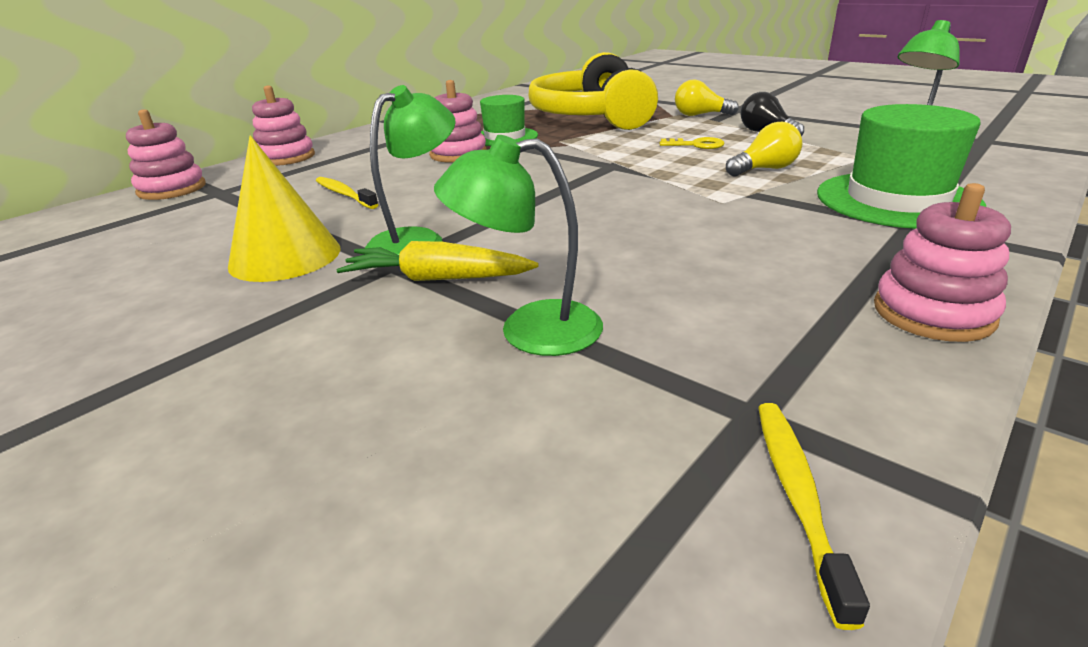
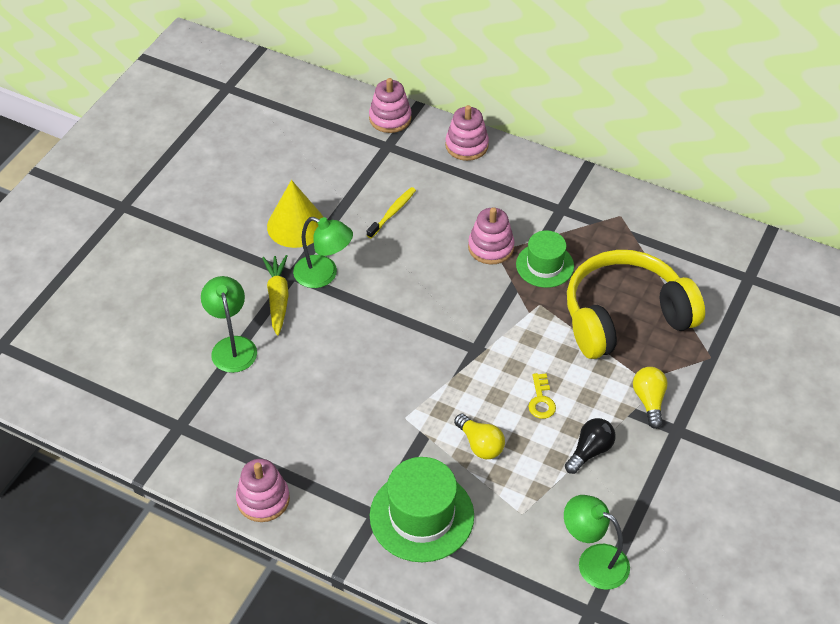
camera: 75 degrees right, 20 degrees up
yellow toothbrush [758,403,870,630] -> none

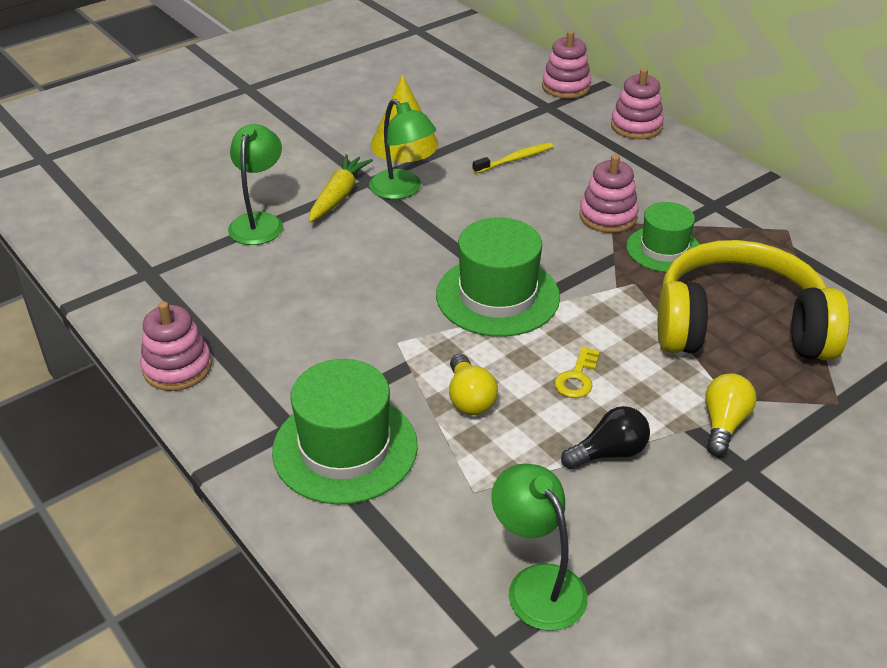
camera: 25 degrees right, 10 degrees down
none -> green hat [436,217,560,337]

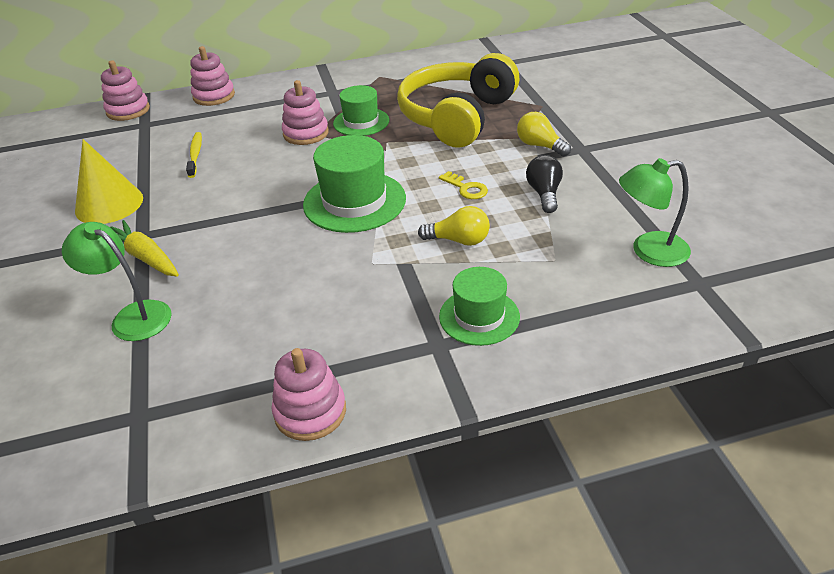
camera: 65 degrees left, 0 degrees up
green hat [272,359,418,505] -> green hat [439,267,520,346], size x0.64
green lamp [369,99,436,199] -> none

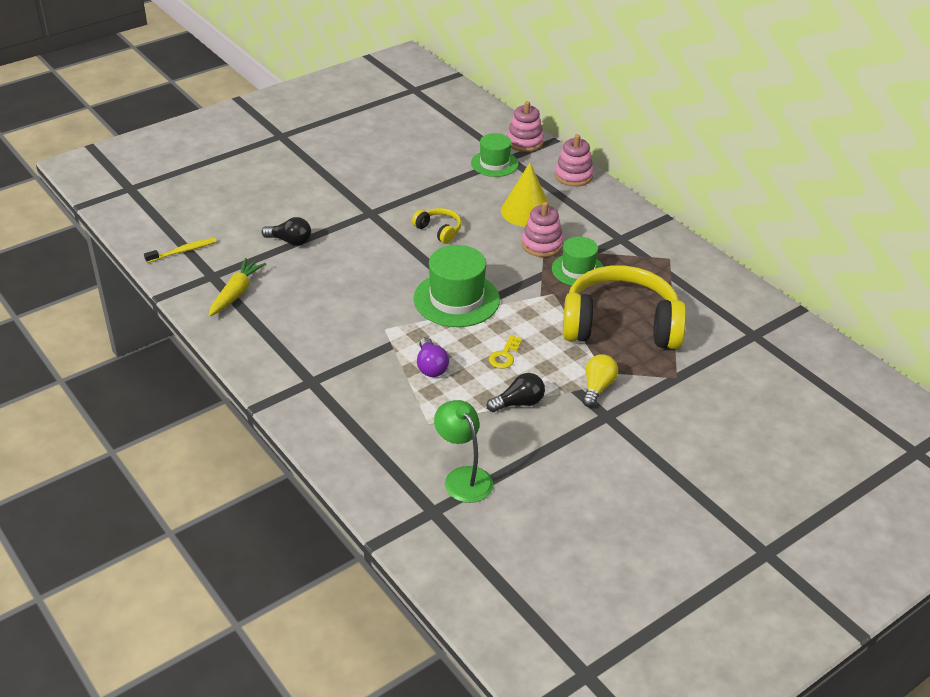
camera: 65 degrees right, 0 degrees up
green lamp [62,222,172,341] -> black light bulb [262,217,311,246]
yellow cone [75,139,143,224] -> yellow cone moved to [501,163,550,227]
yellow carrot [110,220,179,277] -> yellow carrot moved to [208,258,266,317]
yellow toothbrush [186,132,202,178] -> yellow toothbrush moved to [144,238,217,263]
pink stacking toy [272,348,346,441] -> none
yellow light bulb [418,206,490,246] -> purple light bulb [417,337,449,377]
green hat [439,267,520,346] -> green hat moved to [471,133,519,177]
none -> yellow headphones [412,208,462,244]

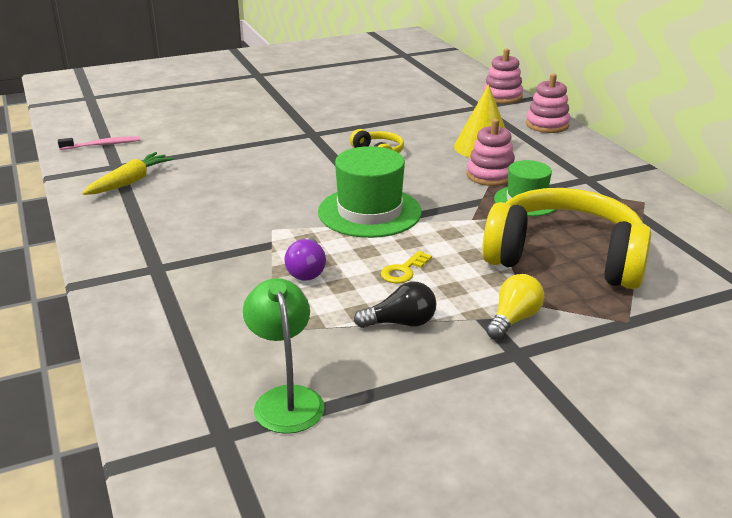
camera: 15 degrees right, 10 degrees down
yellow toothbrush [144,238,217,263] -> pink toothbrush [58,137,140,150]
black light bulb [262,217,311,246] -> none
green hat [471,133,519,177] -> none

